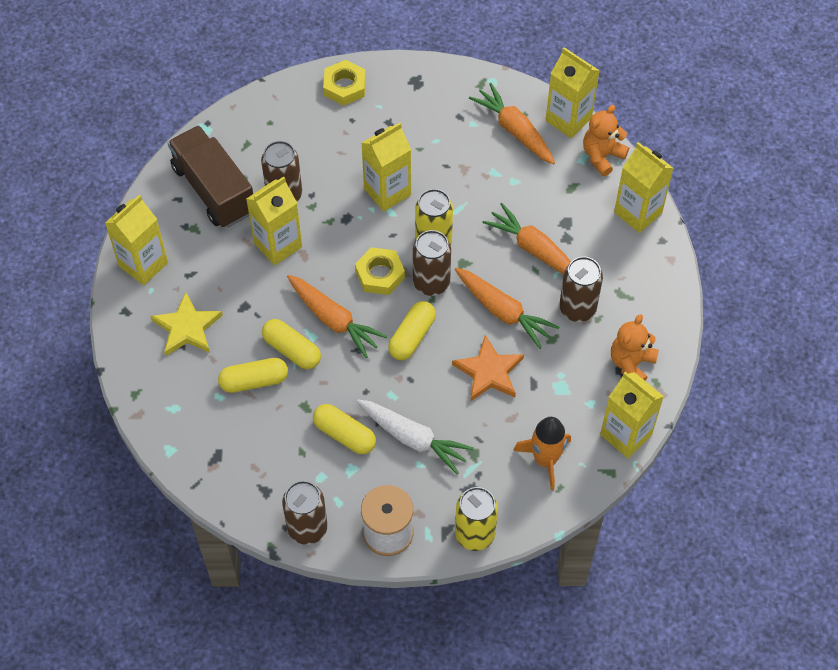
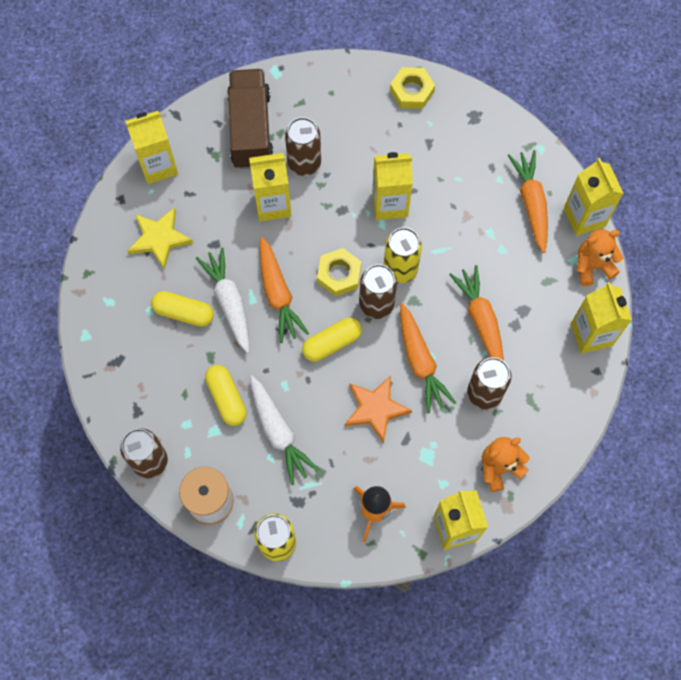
camera: 30 degrees right, 10 degrees up
yellow capsule [262,319,321,369] -> white carrot [196,247,249,353]

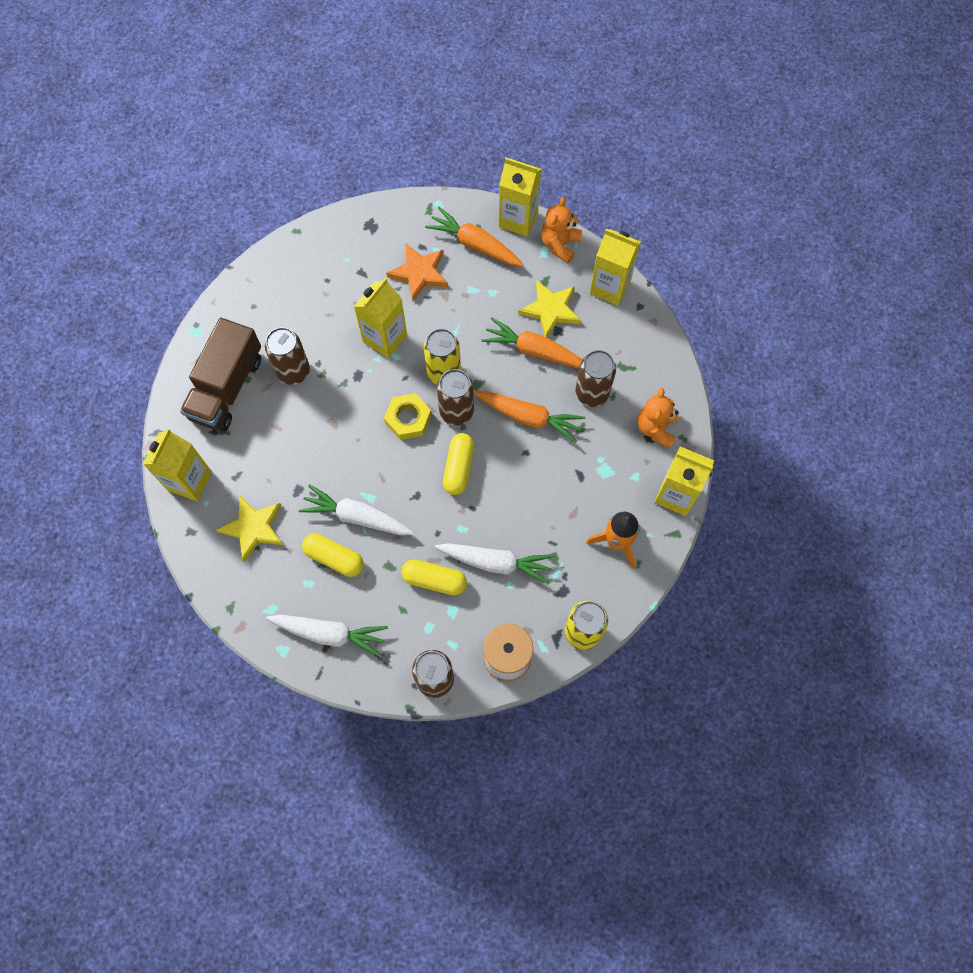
camera: 50 degrees left, 0 degrees up
yellow capsule [151,291,214,327] -> yellow capsule turned 60 degrees clockwise [302,533,364,577]
brown truck [227,69,274,169] -> brown truck turned 105 degrees counterclockwise [180,318,261,431]
yellow carton [249,153,291,222] -> none
orange carrot [260,237,309,343] -> none
orange star [345,376,412,443] -> orange star moved to [386,244,448,301]
yellow nut [390,67,435,109] -> none
none -> white carrot [266,614,388,658]
none -> yellow star [518,280,581,337]

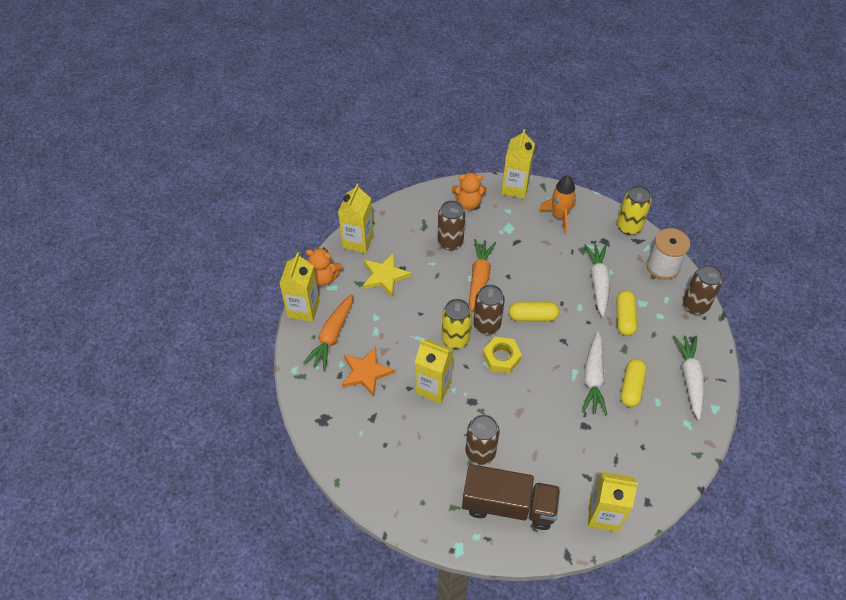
camera: 100 degrees left, 15 degrees down
yellow star [216,495,283,562] -> none
orange carrot [481,317,582,369] -> none

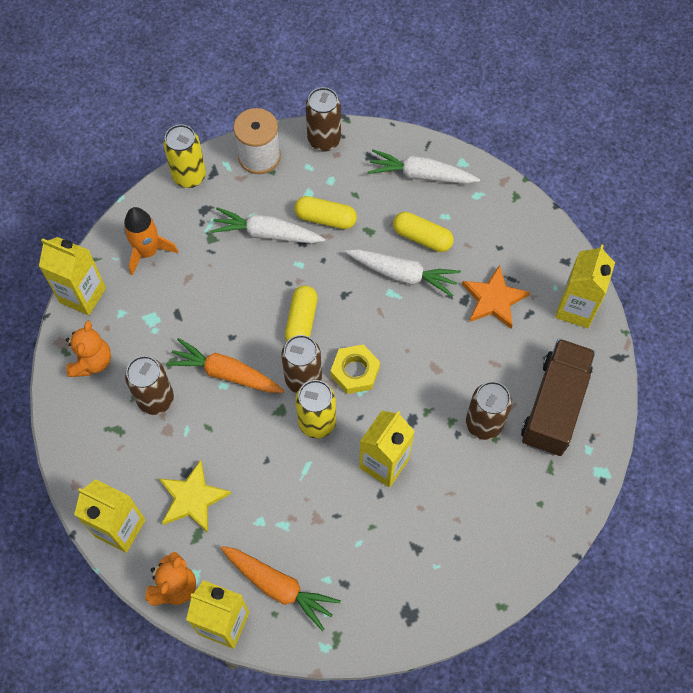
camera: 80 degrees left, 10 degrees up
orange star [342,346,395,397] -> orange star moved to [462,265,530,329]

